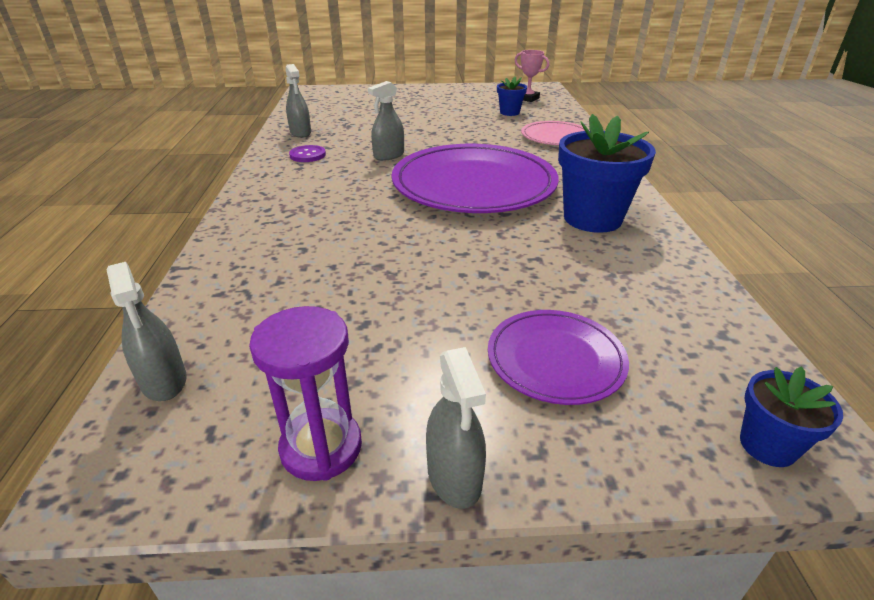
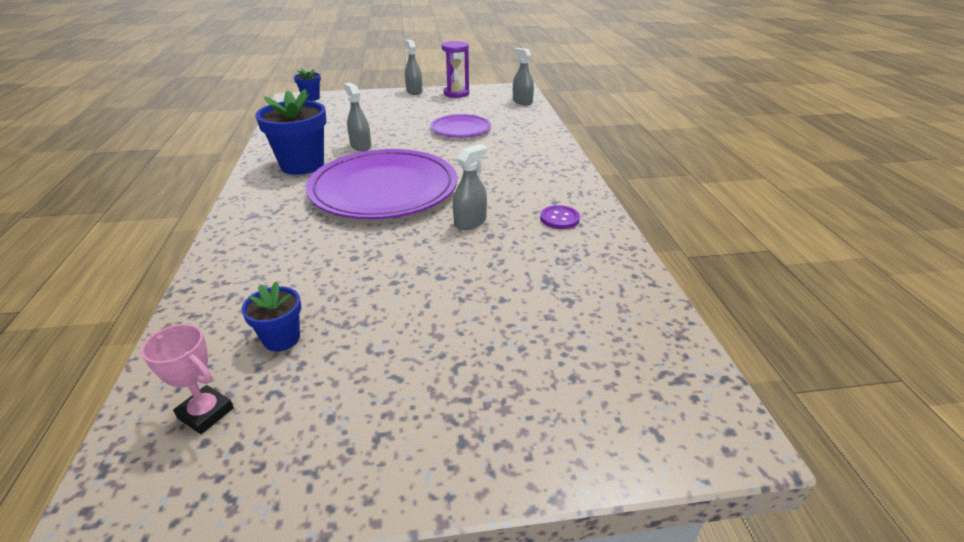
camera: 175 degrees right, 0 degrees up
grey spray bottle [286,64,311,138] -> grey spray bottle moved to [344,83,371,151]
purple plate [488,310,629,405] -> purple plate moved to [430,114,491,138]
pink plate [521,121,590,145] -> none

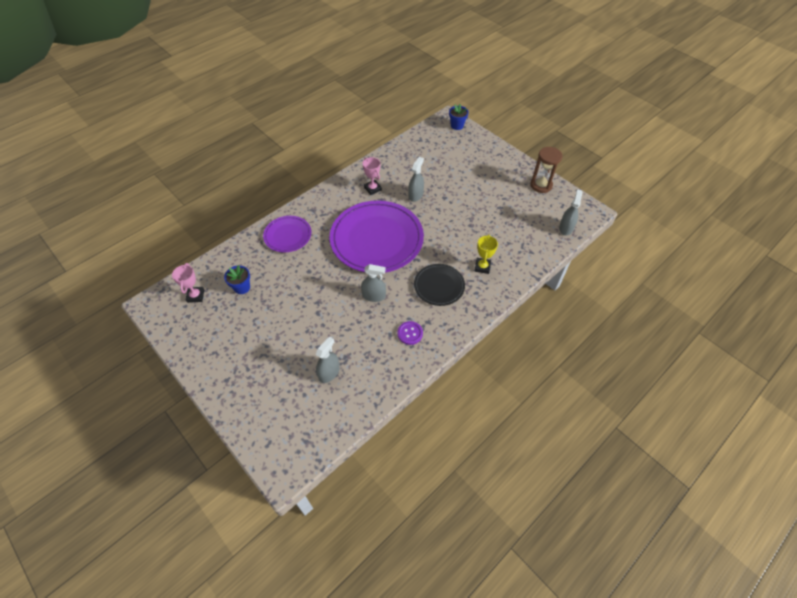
camera: 55 degrees right, 20 degrees up
blue flower pot [255,89,327,175] -> pink trophy [363,157,382,195]
grey spray bottle [405,39,422,95] -> grey spray bottle moved to [315,336,340,383]
purple plate [430,114,491,138] -> purple plate moved to [263,216,311,252]
purple hourglass [442,41,469,98] -> brown hourglass [530,147,562,193]
none -> black plate [414,264,465,306]
none -> yellow trophy [475,234,498,274]

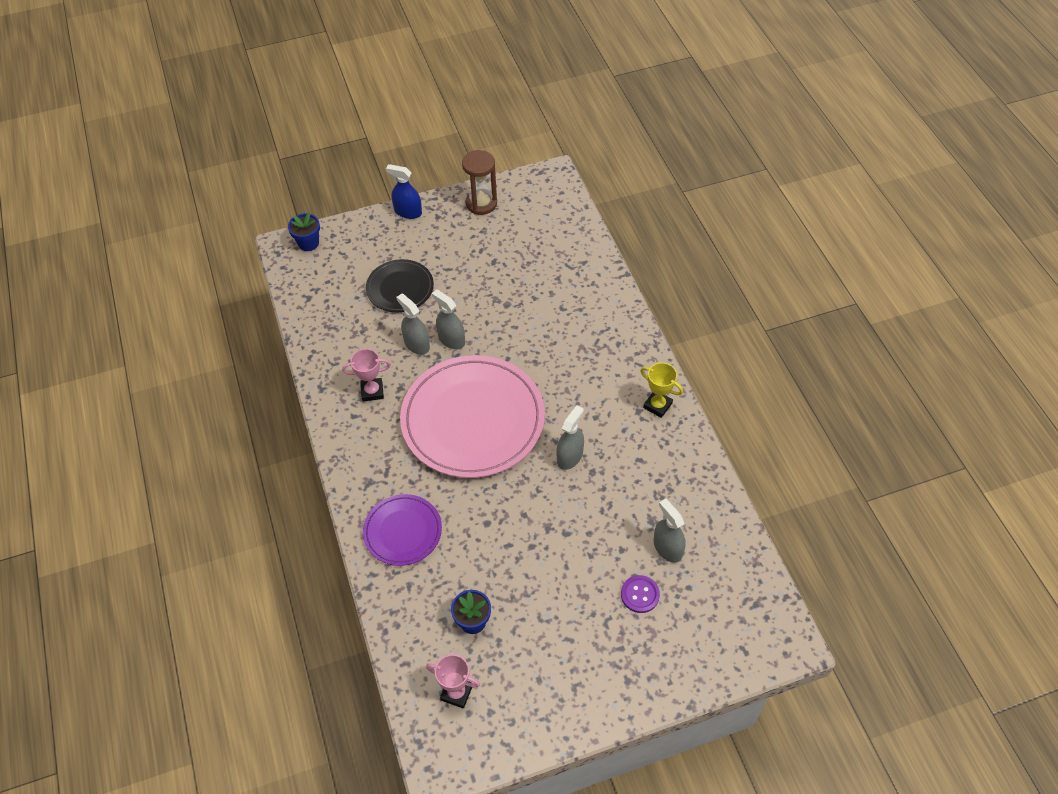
camera: 65 degrees left, 0 degrees up
purple plate [330,201,424,273] -> pink plate [400,355,545,478]
purple button [397,321,423,345] -> purple button moved to [621,575,660,613]
black plate [414,264,465,306] -> black plate moved to [366,259,434,312]
yellow trophy [475,234,498,274] -> yellow trophy moved to [640,363,683,418]
grey spray bottle [559,189,582,236] -> grey spray bottle moved to [432,289,465,349]
none -> blue spray bottle [386,164,422,219]

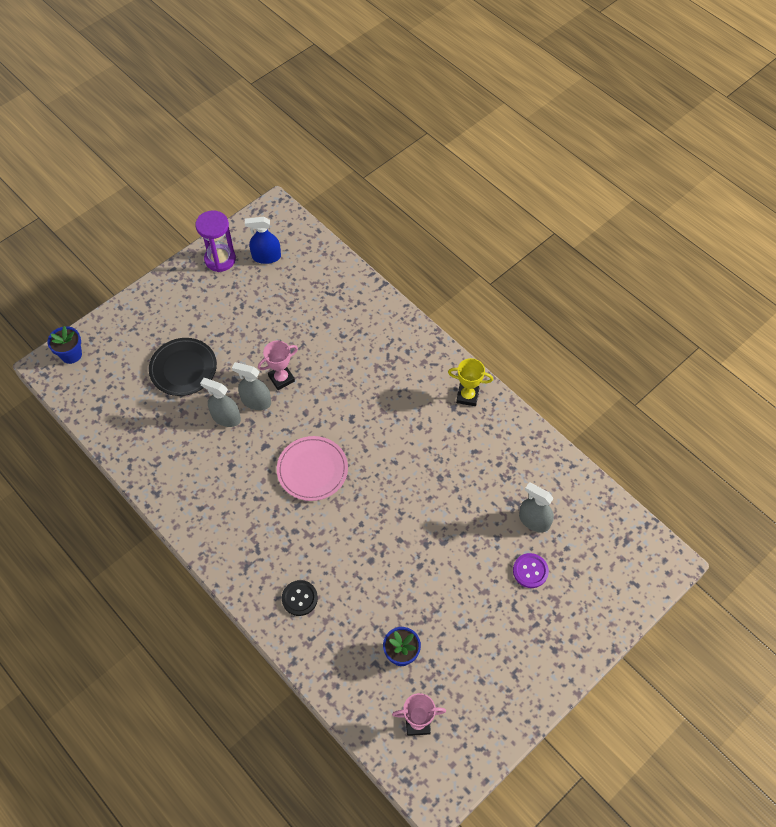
camera: 25 degrees left, 5 degrees up
pink trophy [342,349,391,402] -> pink trophy moved to [258,341,298,390]
purple plate [363,494,442,566] -> black button [282,580,318,616]
blue spray bottle [386,164,422,219] -> blue spray bottle moved to [245,217,281,264]
pink plate [400,355,545,478] -> pink plate [277,436,348,501], size x0.51
brown hourglass [462,150,497,215] -> purple hourglass [195,210,236,272]
grey spray bottle [556,405,584,470] -> none

